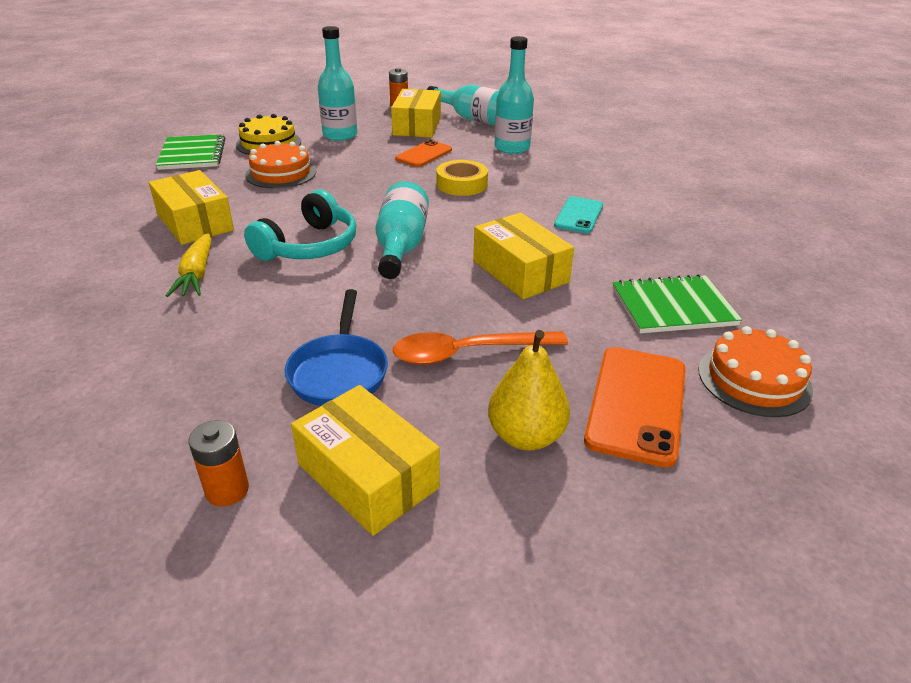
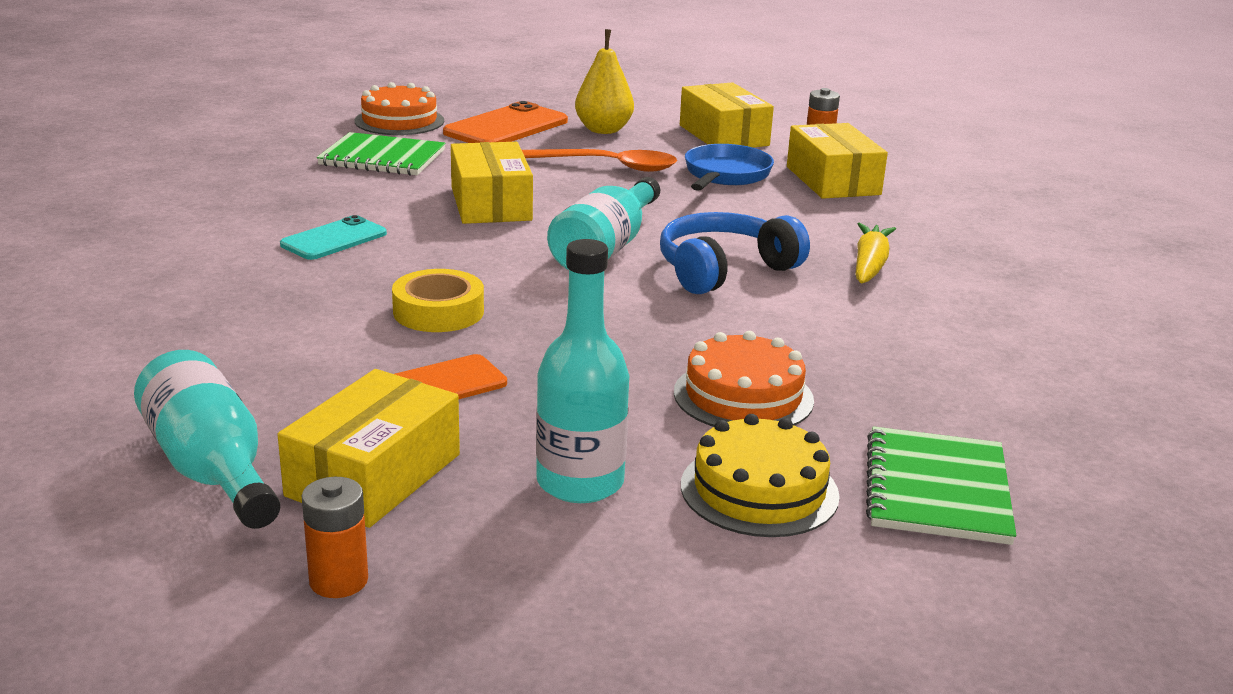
camera: 160 degrees left, 10 degrees down
yellow box [149,170,234,245] -> yellow box moved to [787,123,888,199]
turquoise headphones [244,190,356,261] -> blue headphones [660,212,810,294]
turquoise bottle [495,36,534,154] -> none

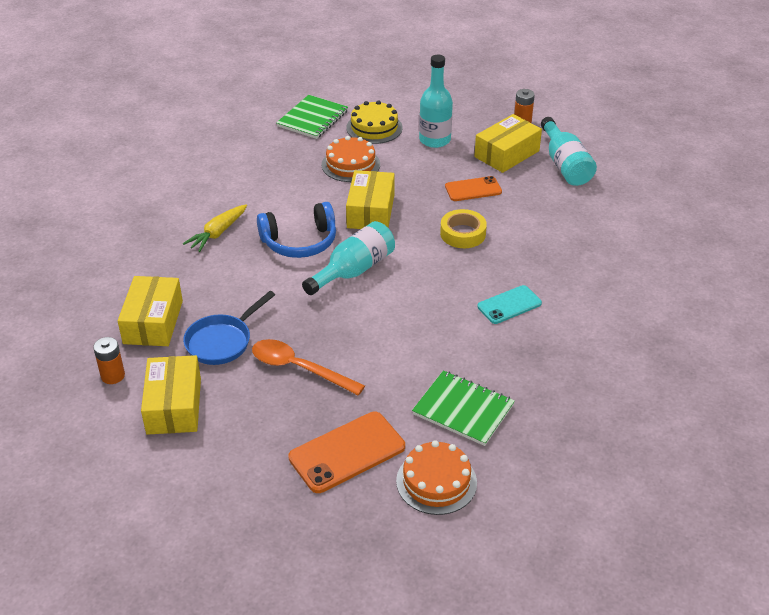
camera: 160 degrees left, 15 degrees up
yellow box [451,142,533,224] -> yellow box moved to [346,170,395,229]
yellow pear [575,29,634,134] -> none

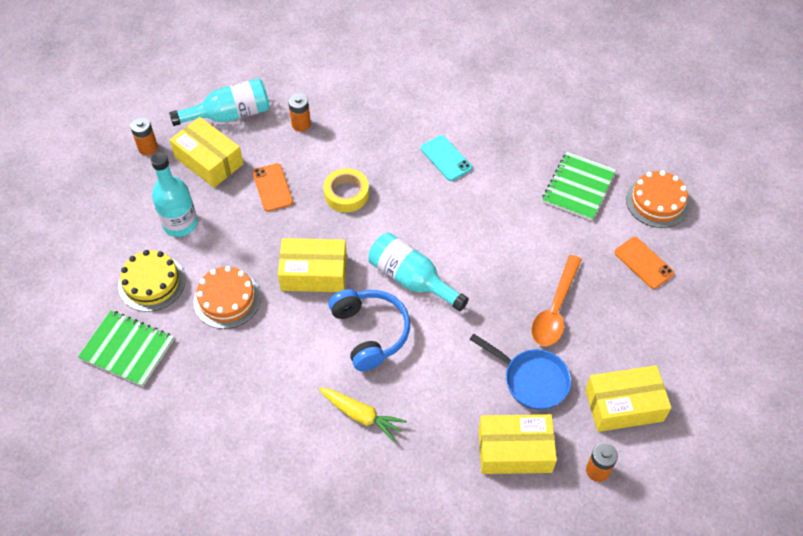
camera: 95 degrees left, 15 degrees up
orange phone [288,412,405,493] -> orange phone [614,237,674,289], size x0.64
none -> orange battery [288,93,311,131]

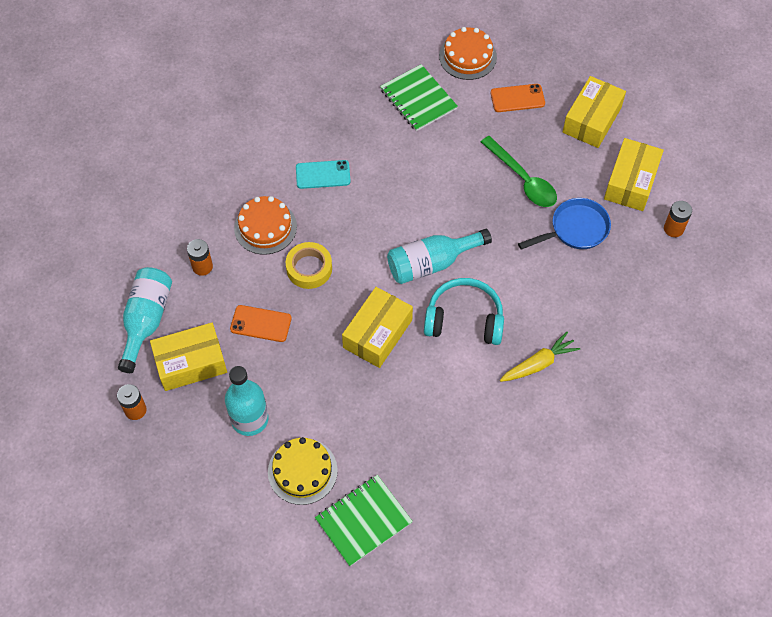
camera: 60 degrees left, 5 degrees up
orange cake [194,266,261,329] -> orange cake moved to [234,196,297,255]
blue headphones [329,289,410,371] -> turquoise headphones [424,278,504,345]
yellow box [479,414,557,474] -> yellow box moved to [563,76,626,148]
orange spoon [532,255,582,346] -> green spoon [481,136,557,207]

